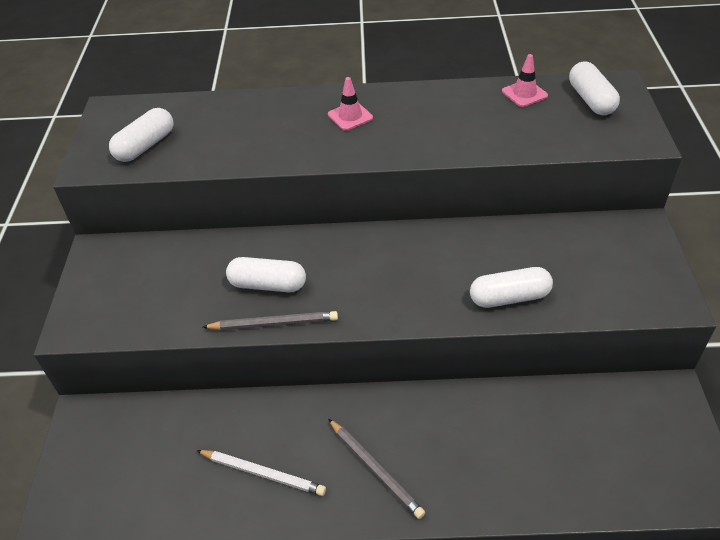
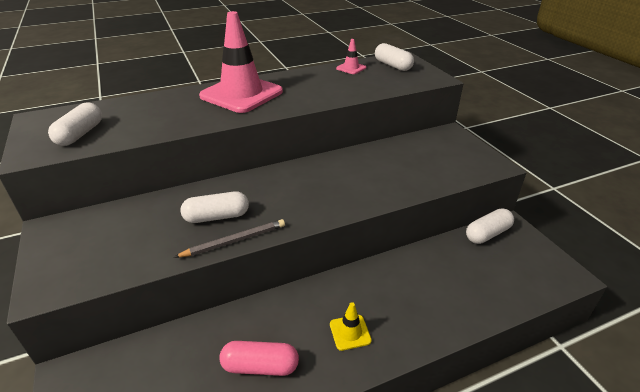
camera: 25 degrees left, 10 degrees down
white pencil [196,450,326,496] -> pink capsule [219,341,299,376]
pink traffic cone [328,77,373,131] -> pink traffic cone [199,11,283,113], size x2.40
grey pencil [328,419,425,519] -> yellow traffic cone [330,302,372,351]
white capsule [470,267,553,308] -> white capsule moved to [466,208,514,244]

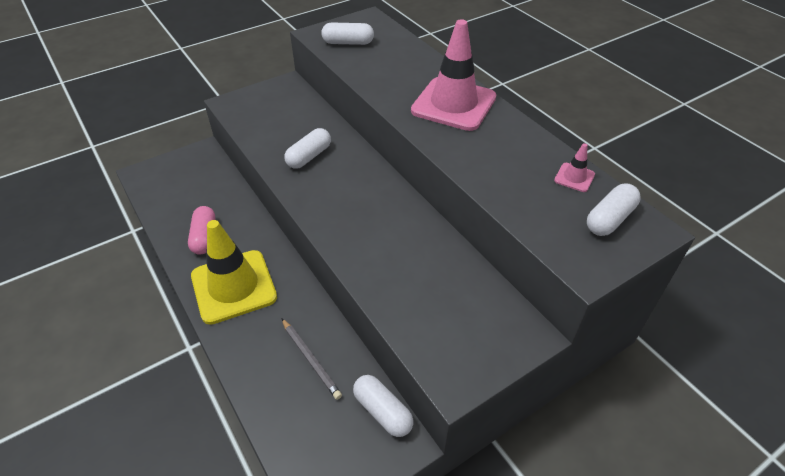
camera: 80 degrees right, 10 degrees up
grey pencil [174,219,285,258] -> grey pencil moved to [281,318,342,400]
white capsule [180,191,249,223] -> white capsule turned 60 degrees clockwise [284,128,331,169]
yellow traffic cone [330,302,372,351] -> yellow traffic cone [191,220,277,325], size x2.40

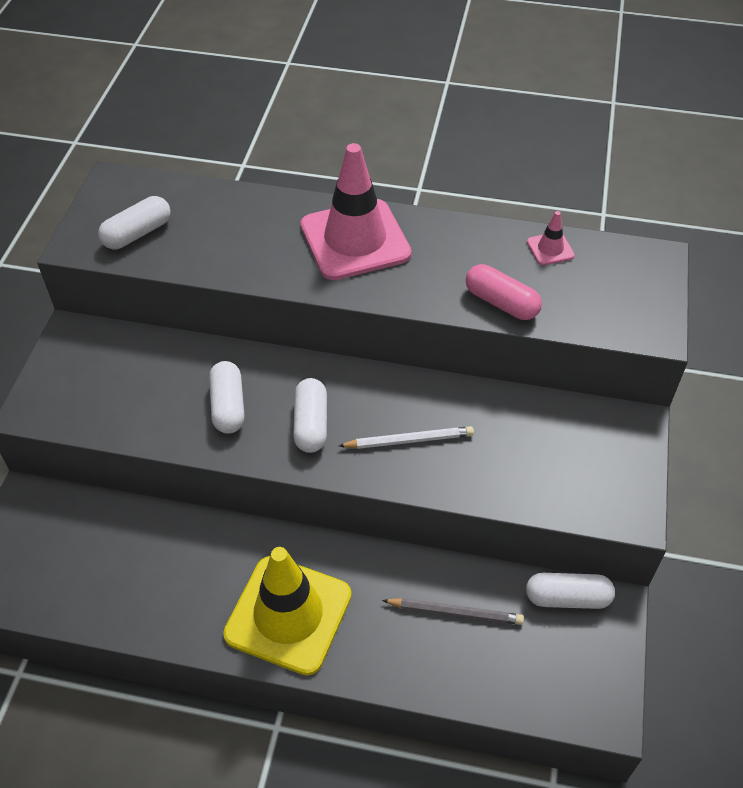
camera: 45 degrees left, 5 degrees up
pink capsule [188,206,215,255] -> pink capsule moved to [466,264,542,320]
white capsule [587,184,641,236] -> white capsule moved to [293,378,327,453]
none -> white pencil [339,426,474,449]

